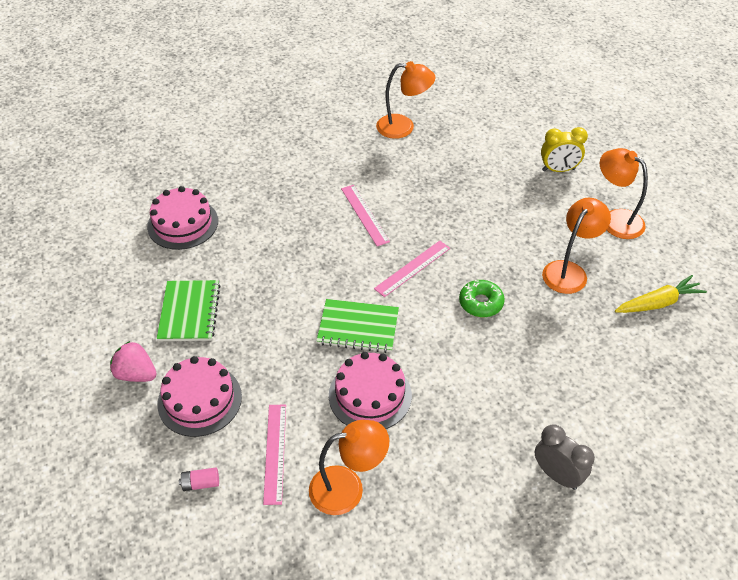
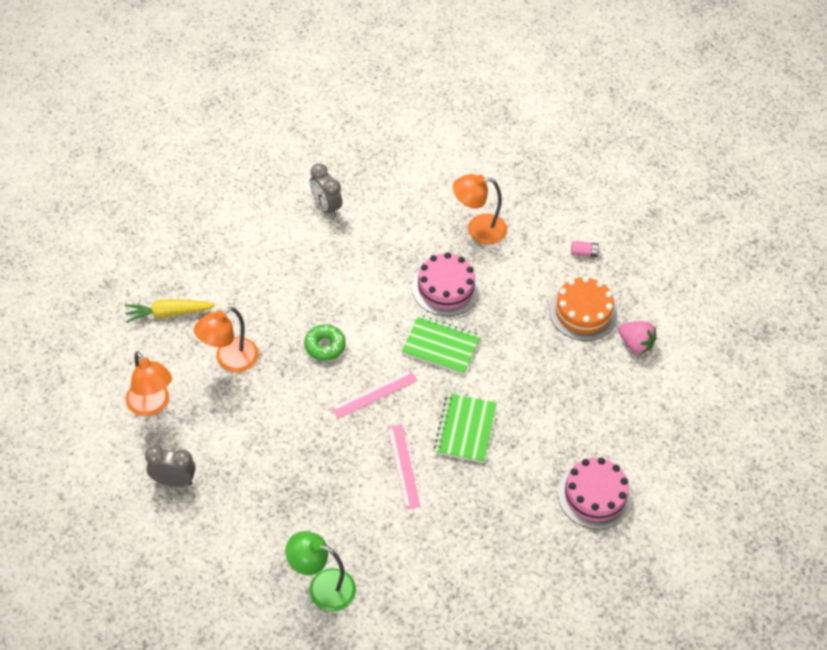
camera: 170 degrees left, 5 degrees up
green notebook [157,280,221,341] -> green notebook moved to [434,393,497,463]
pink cake [157,356,242,437] -> orange cake [549,276,617,341]
pink ruler [263,404,286,505] -> none
orange lamp [376,61,435,139] -> green lamp [285,531,356,612]
yellow clock [541,127,588,172] -> grey clock [145,446,196,487]

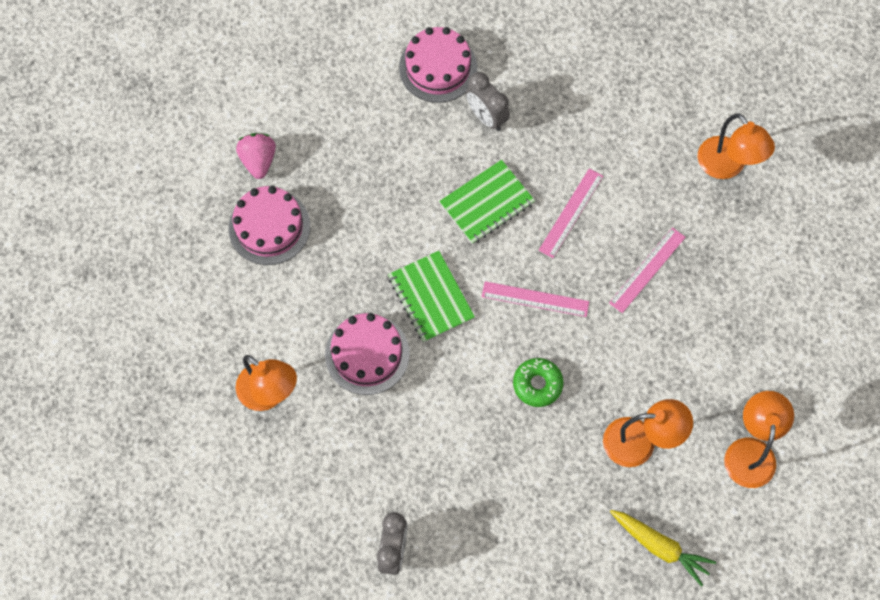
camera: 135 degrees left, 15 degrees up
grey clock [145,446,196,487] -> grey clock moved to [466,72,510,131]
green lamp [285,531,356,612] -> orange lamp [698,113,775,179]
orange cake [549,276,617,341] -> pink cake [228,186,310,265]
pink battery [571,241,600,257] -> none
none -> pink ruler [609,227,686,313]

